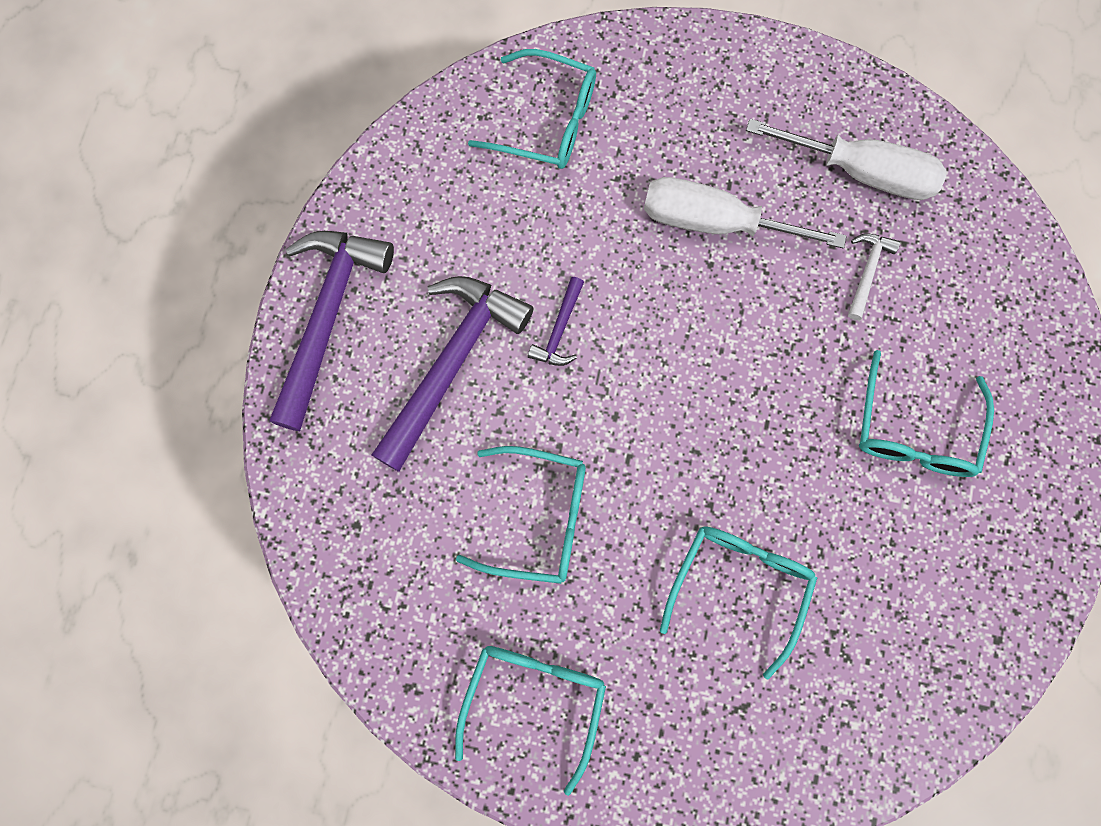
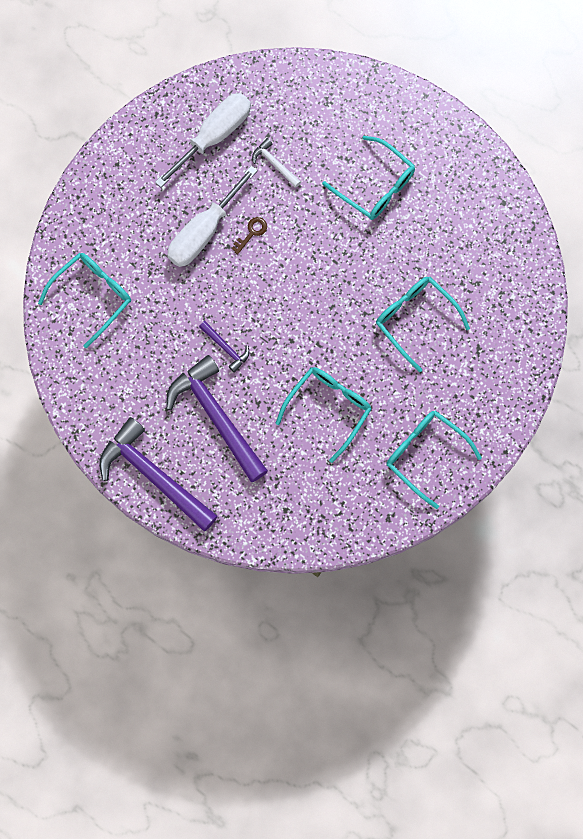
camera: 65 degrees left, 0 degrees up
none -> brown key [231,217,267,255]

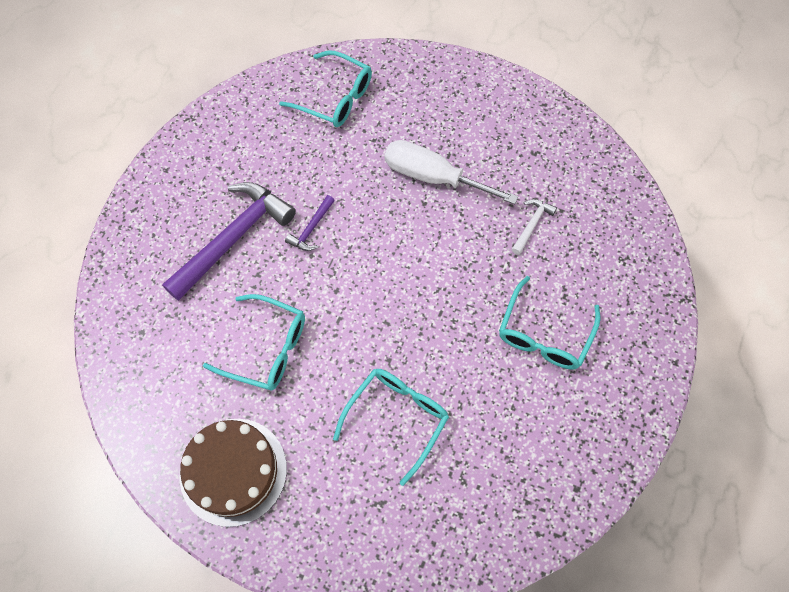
camera: 75 degrees right, 10 degrees down
purple hammer [99,417,218,531] -> none
white screwdriver [155,93,251,187] -> none
brown key [231,217,267,255] -> none
turquoise glasses [386,410,482,509] -> brown cake [179,419,287,527]

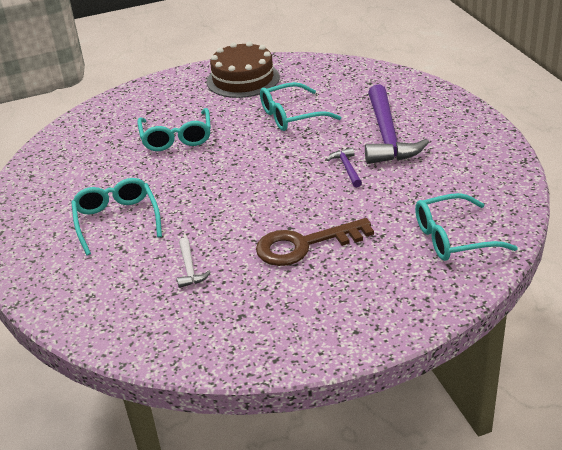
camera: 140 degrees right, 30 degrees down
white screwdriver [385,140,518,204] -> brown key [256,218,374,266]

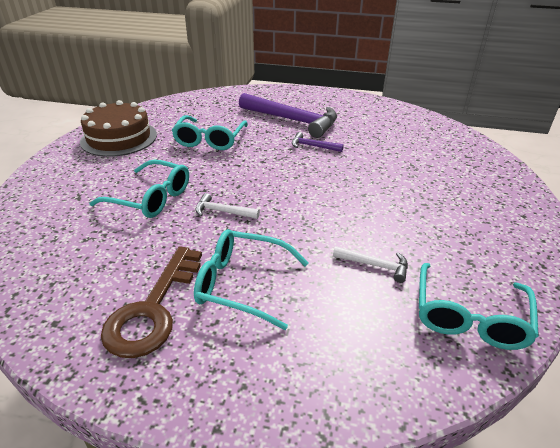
camera: 60 degrees left, 0 degrees up
brown key [256,218,374,266] -> brown key moved to [101,246,202,358]
turquoise glasses [415,193,518,261] -> turquoise glasses moved to [419,263,539,350]
none -> white hammer [195,193,260,219]

